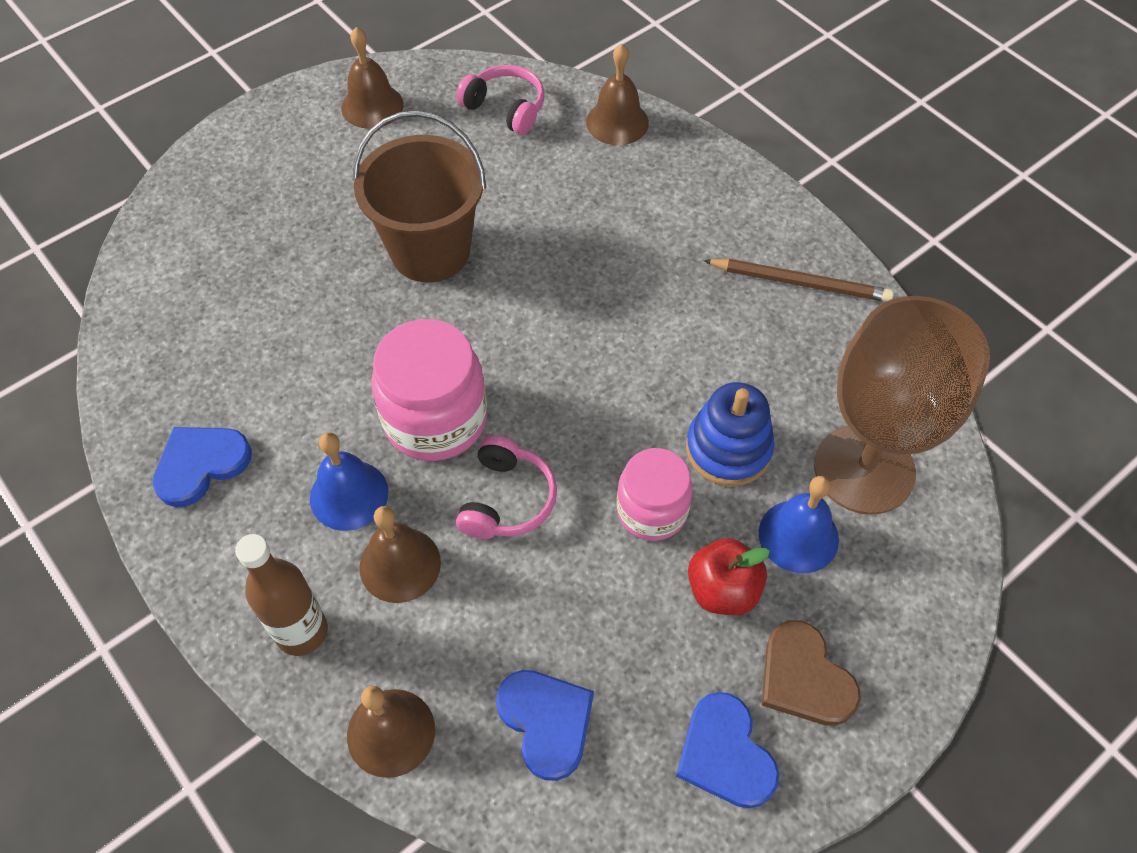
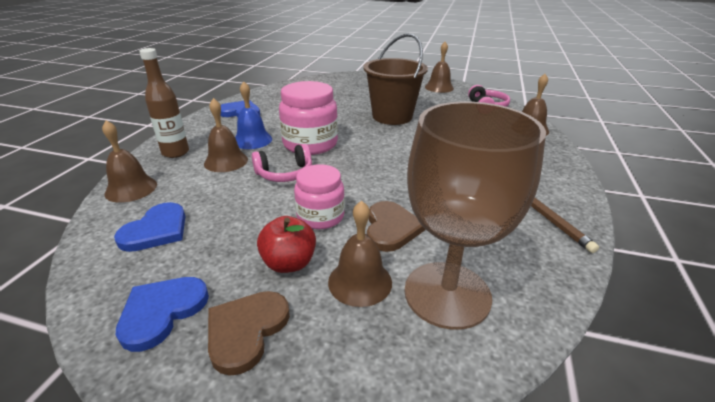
camera: 55 degrees right, 25 degrees down
blue stacking toy [686,382,775,486] -> brown heart [367,201,425,252]
blue bell [759,476,839,573] -> brown bell [328,200,392,307]

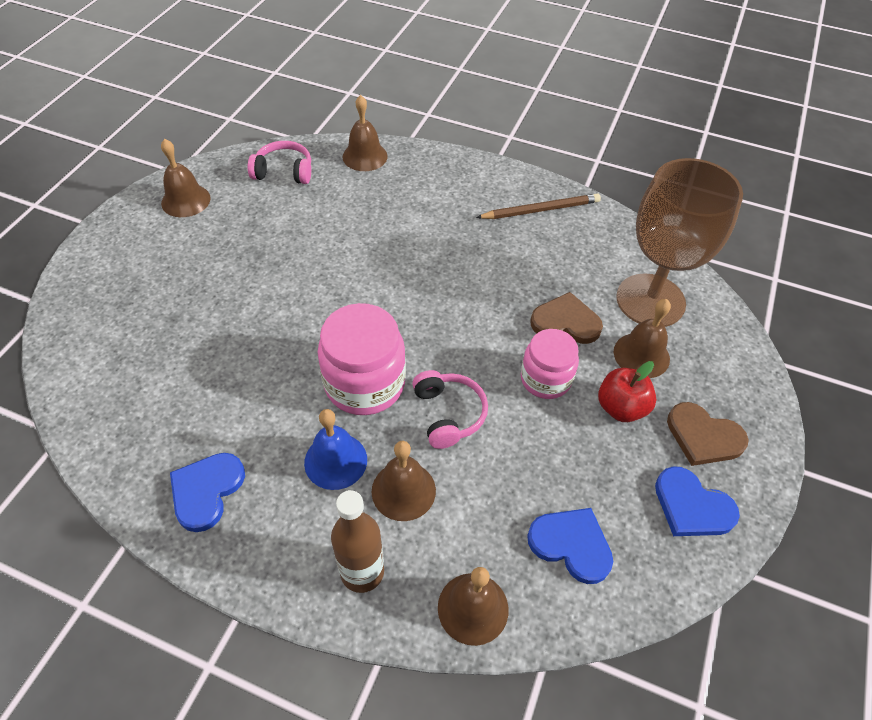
camera: 85 degrees left, 20 degrees up
brown bucket [363,33,428,125] -> none

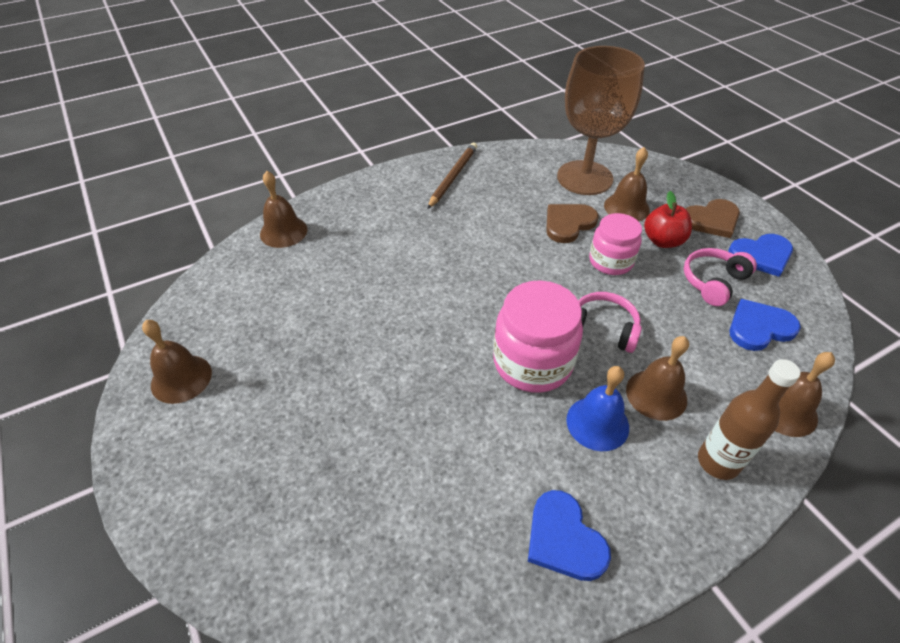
camera: 50 degrees left, 5 degrees down
pink headphones [248,141,311,184] -> pink headphones moved to [684,248,757,306]

